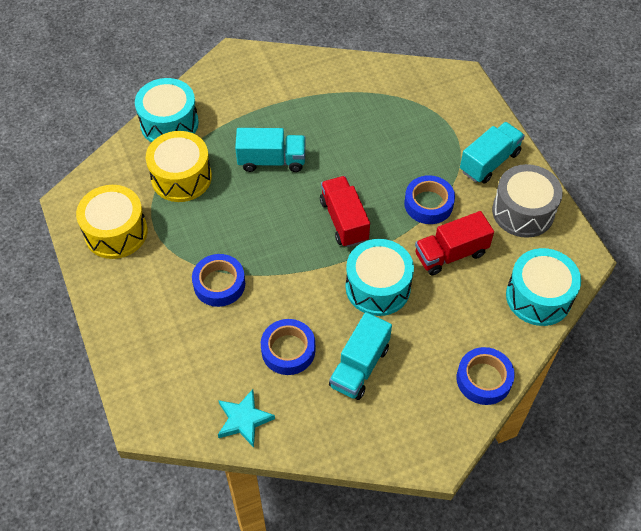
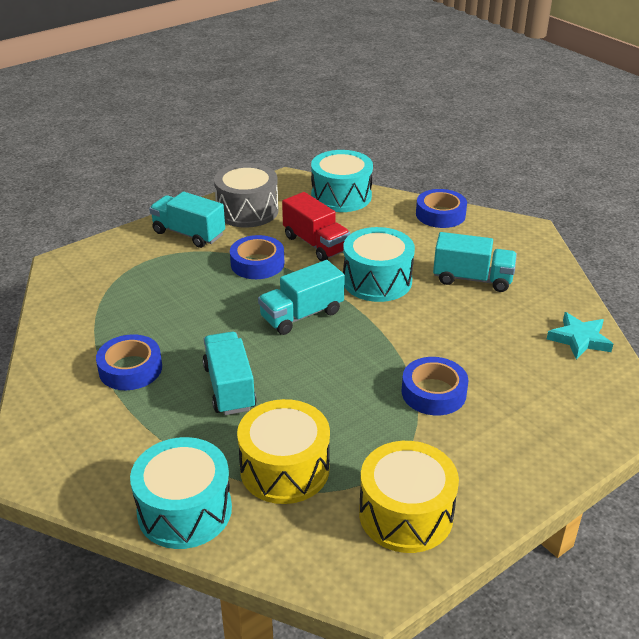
camera: 105 degrees left, 20 degrees down
blue tape [261,319,315,375] -> blue tape moved to [96,334,162,390]
red truck [320,176,370,247] -> turquoise truck [258,260,345,335]

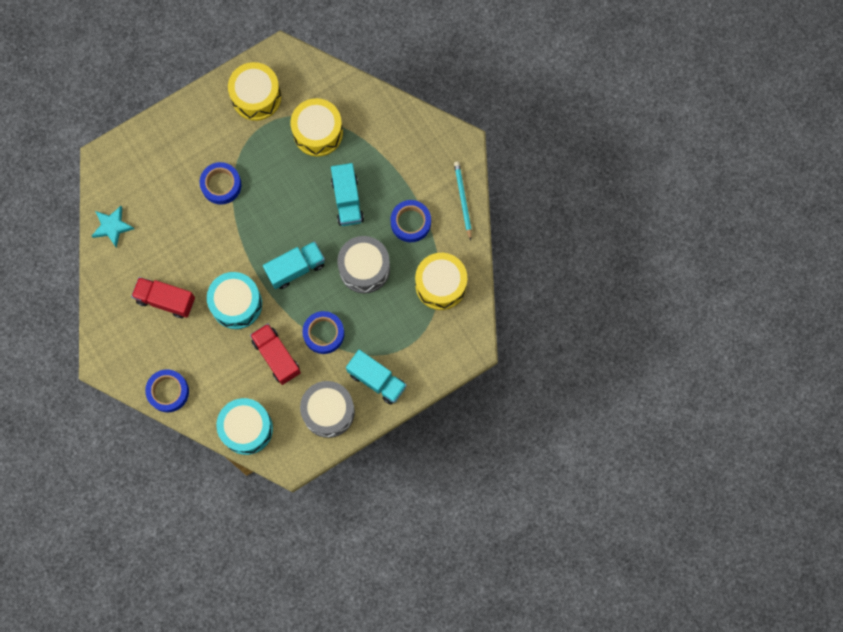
camera: 175 degrees left, 40 degrees up
turquoise drum [130,437,232,549] -> none
turquoise truck [433,232,517,292] -> red truck [131,277,195,318]
none -> grey drum [337,236,390,293]
none -> yellow drum [415,253,467,310]
none -> turquoise pencil [454,161,472,240]

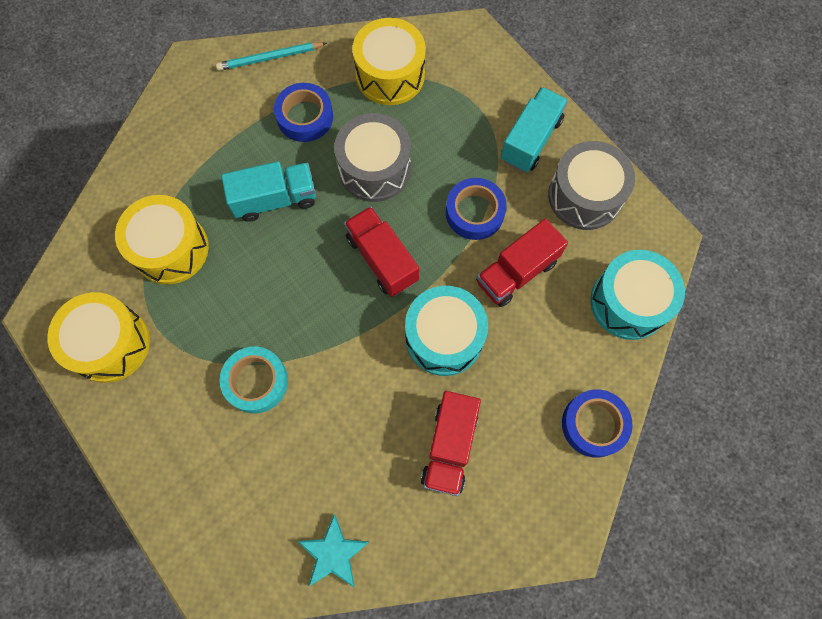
camera: 95 degrees left, 5 degrees down
blue tape [200,162,241,205] -> turquoise tape [220,347,288,413]
turquoise truck [263,241,325,289] -> red truck [344,206,419,297]

